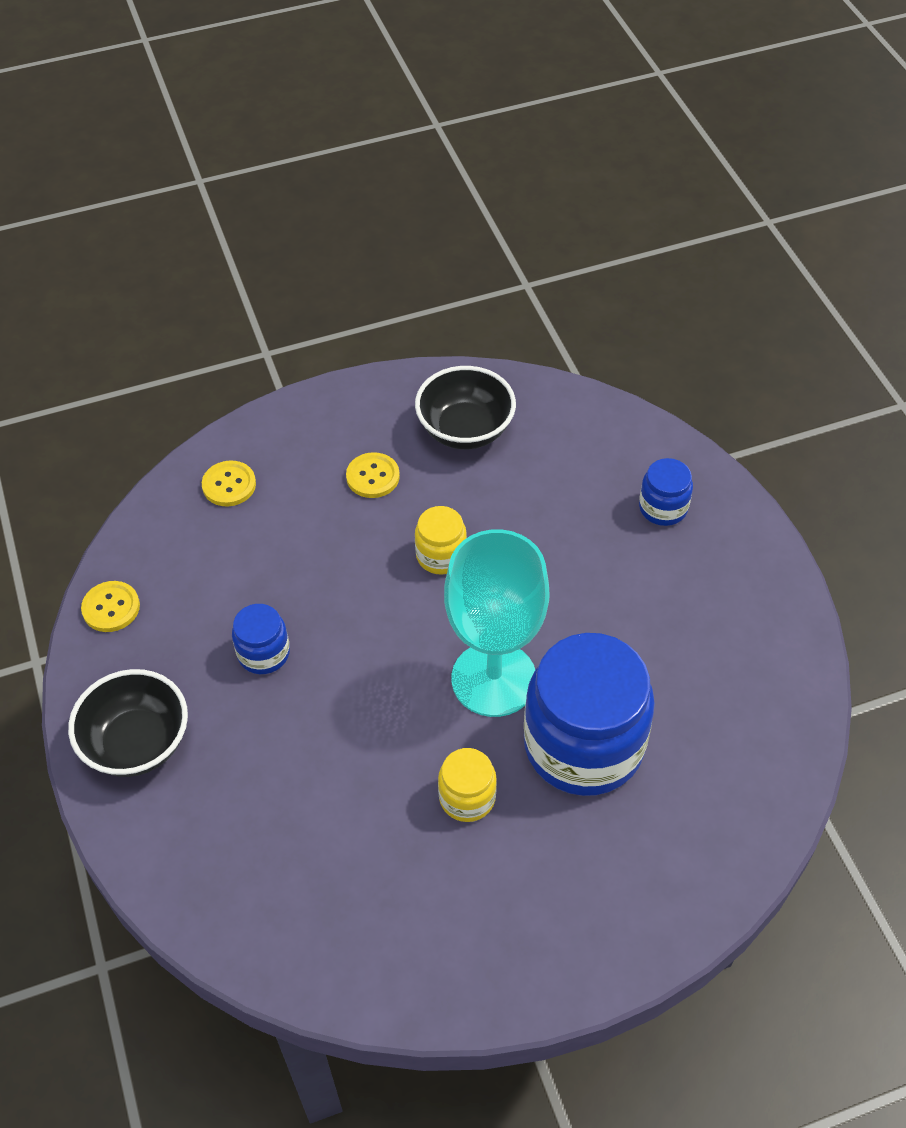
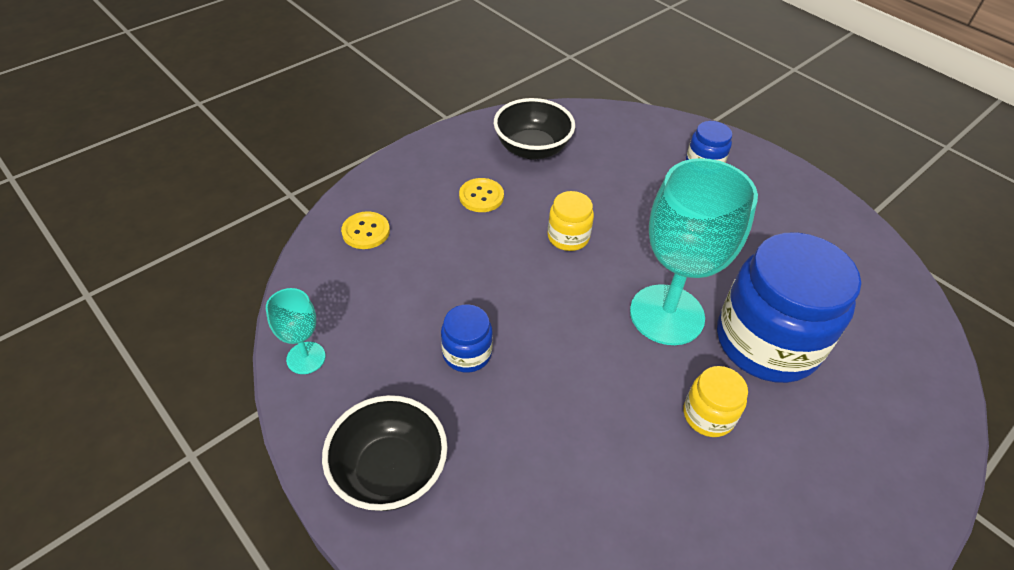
camera: 25 degrees left, 5 degrees down
yellow button [81,581,140,632] -> turquoise goblet [266,288,326,374]

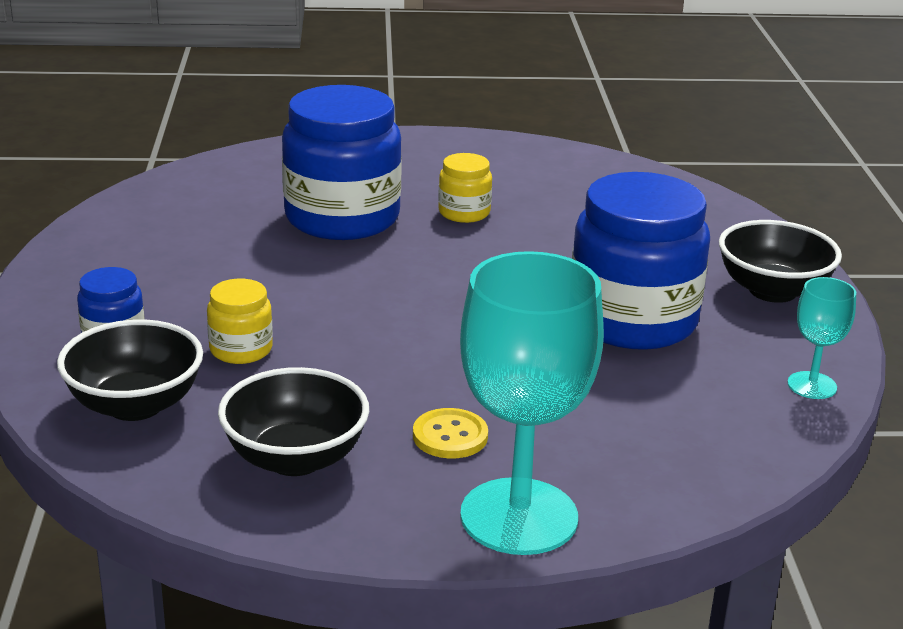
camera: 140 degrees left, 20 degrees down
yellow button [341,211,390,249] -> none
blue jar [441,304,493,373] -> blue jar [572,172,710,350], size x2.18
yellow jar [547,191,594,251] -> yellow jar moved to [207,278,273,364]
turquoise goblet [630,158,758,345] -> turquoise goblet moved to [460,251,604,555]
none -> black bowl [57,319,203,421]

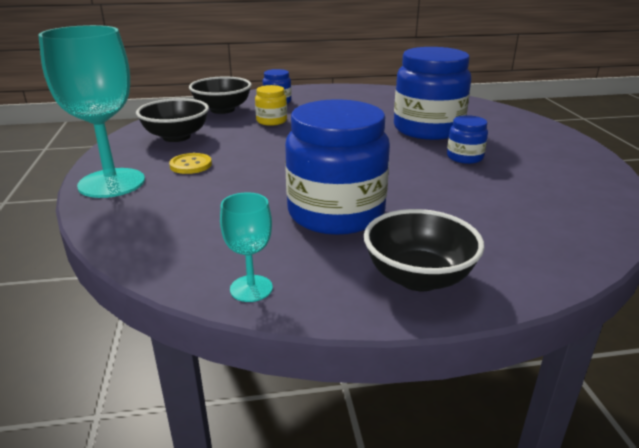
camera: 85 degrees right, 0 degrees up
yellow jar [438,153,492,223] -> blue jar [447,115,488,164]

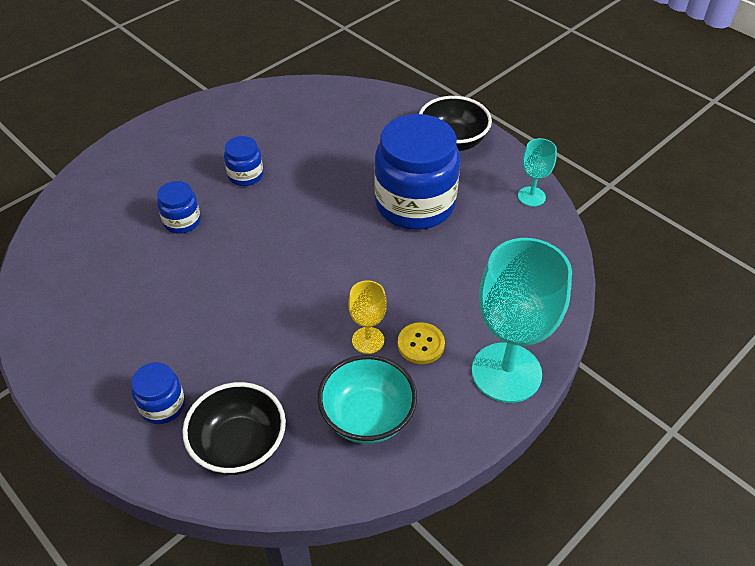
camera: 125 degrees left, 20 degrees up
black bowl [136,98,209,142] -> turquoise bowl [317,355,417,444]
yellow jar [255,85,287,126] -> none
blue jar [394,47,471,140] -> blue jar [157,181,201,234], size x0.46
none -> yellow goblet [348,280,387,354]

